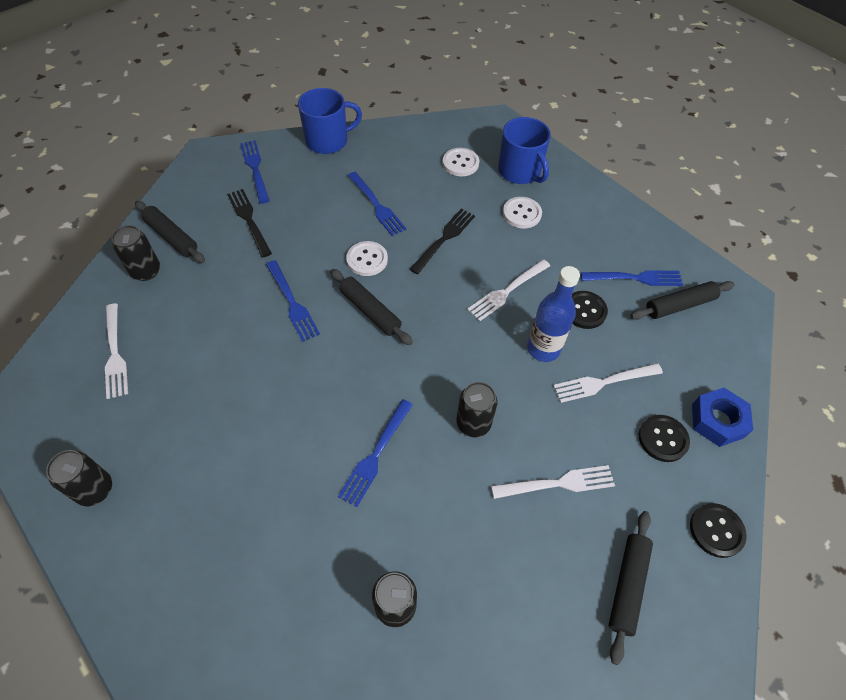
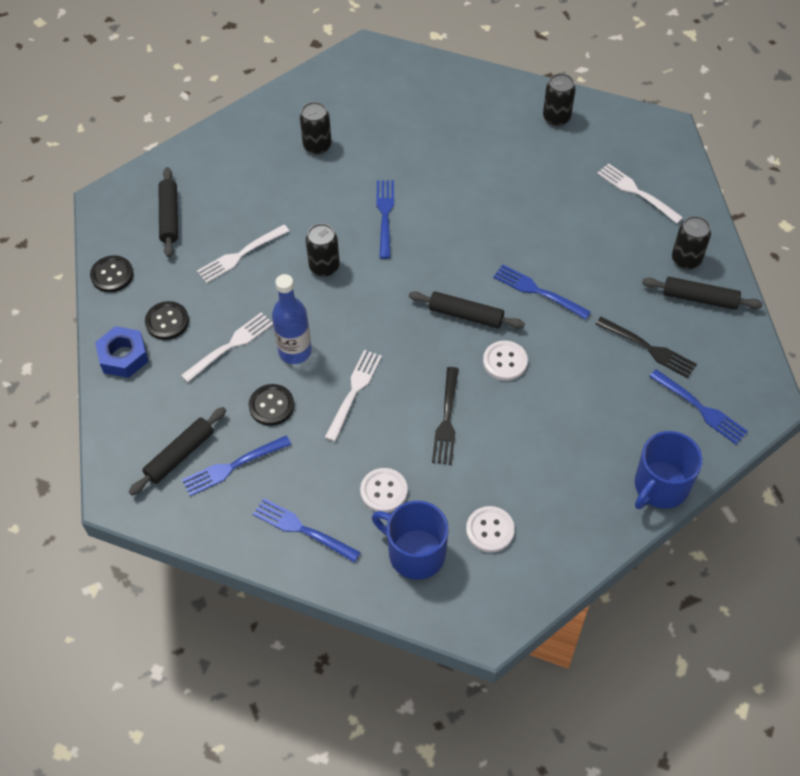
camera: 155 degrees right, 0 degrees up
blue fork [348,172,407,236] -> blue fork moved to [253,498,361,562]

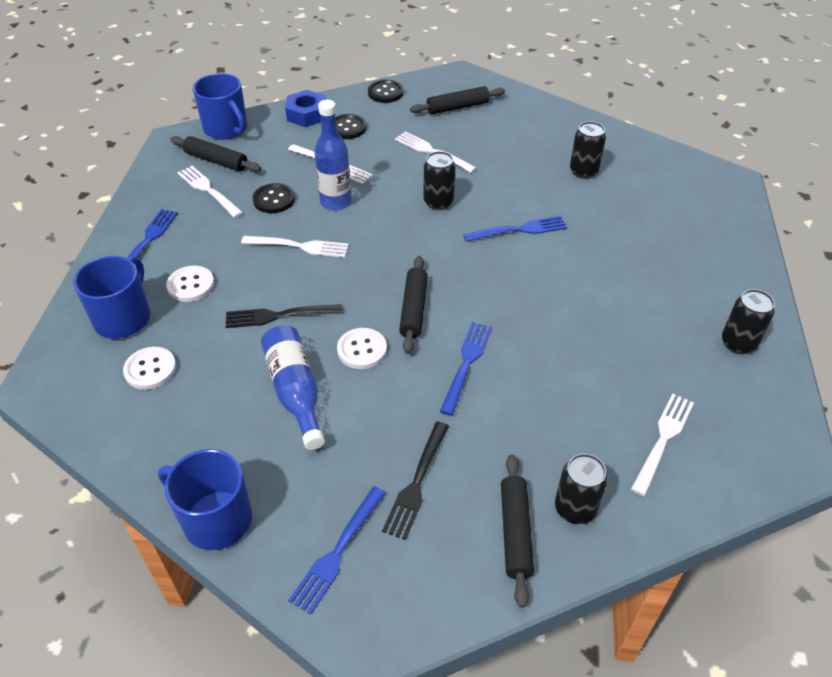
camera: 75 degrees right, 10 degrees down
blue fork [182,435,291,496] -> white fork [177,166,243,218]
none -> blue mug [193,73,247,140]
none -> blue bottle [261,325,325,450]

